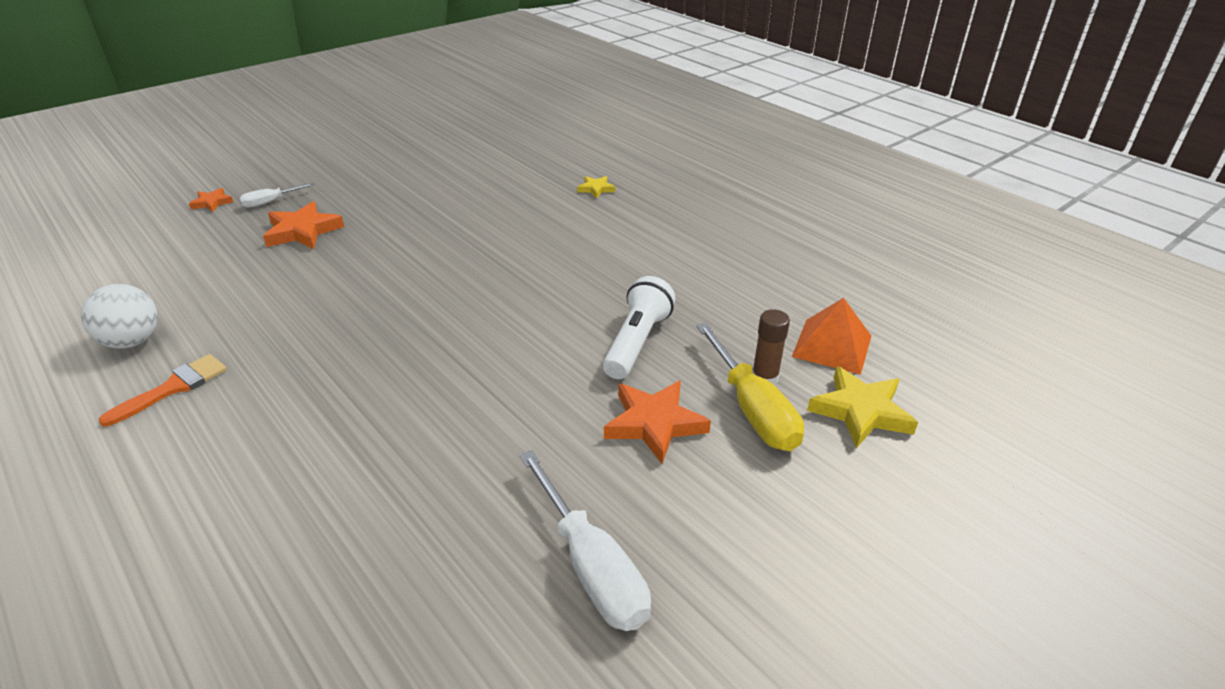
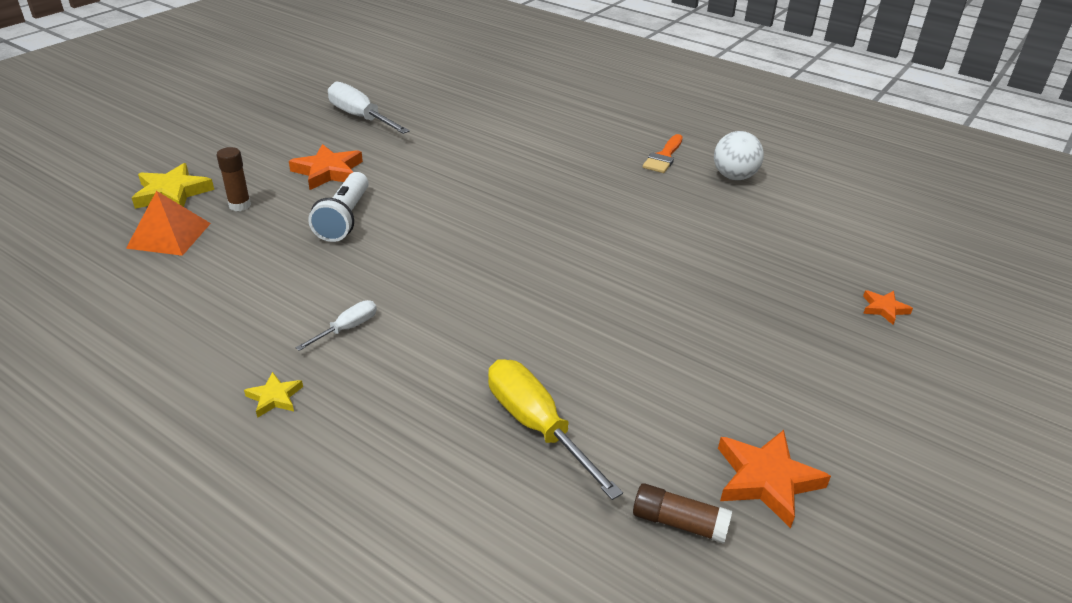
camera: 165 degrees right, 0 degrees up
white screwdriver [239,183,314,208] -> white screwdriver moved to [295,300,377,351]
orange star [263,201,344,249] -> orange star moved to [718,430,831,528]
yellow star [577,176,615,199] -> yellow star moved to [244,372,303,418]
yellow screwdriver [696,323,804,451] -> yellow screwdriver moved to [488,359,623,500]
none -> brown glue stick [633,483,732,544]

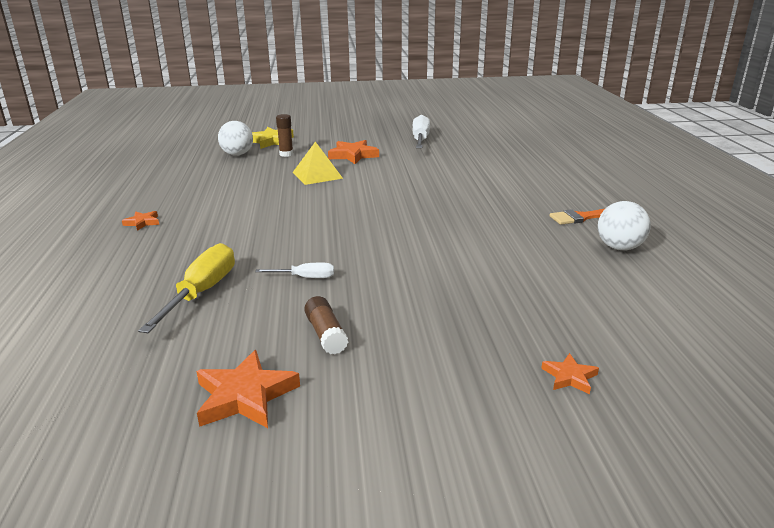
camera: 50 degrees right, 10 degrees down
orange pyramid [126,191,211,256] -> white ball [218,121,253,156]
yellow star [244,372,303,418] -> orange star [122,211,159,231]
white screwdriver [295,300,377,351] -> white screwdriver moved to [255,263,334,278]
white flashlight [308,172,369,242] -> yellow pyramid [293,142,343,185]
brown glue stick [633,483,732,544] -> brown glue stick moved to [304,296,348,354]

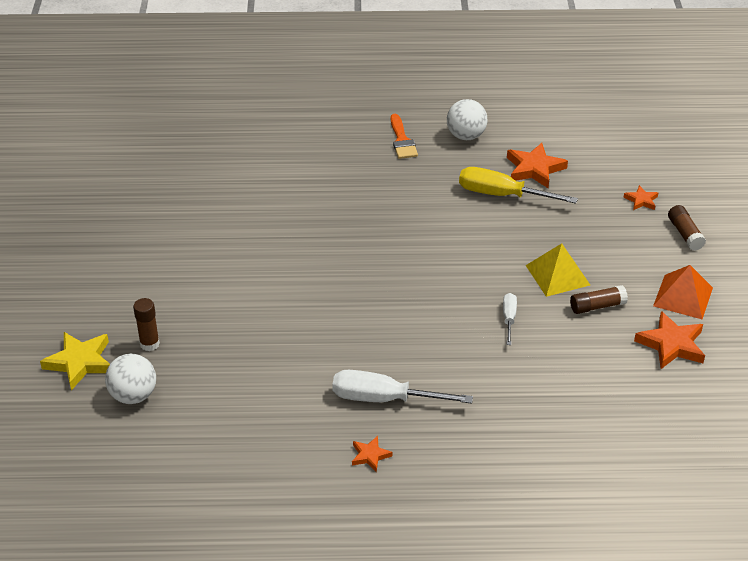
camera: 85 degrees left, 15 degrees up
yellow screwdriver [138,243,235,333] -> yellow screwdriver moved to [459,167,578,204]
yellow pyramid [293,142,343,185] -> yellow pyramid moved to [526,243,590,297]
orange star [328,140,379,164] -> orange star moved to [507,143,568,188]
white screwdriver [413,115,430,148] -> white screwdriver moved to [332,370,473,404]
none -> orange pyramid [653,265,713,319]
none -> brown glue stick [668,205,706,251]

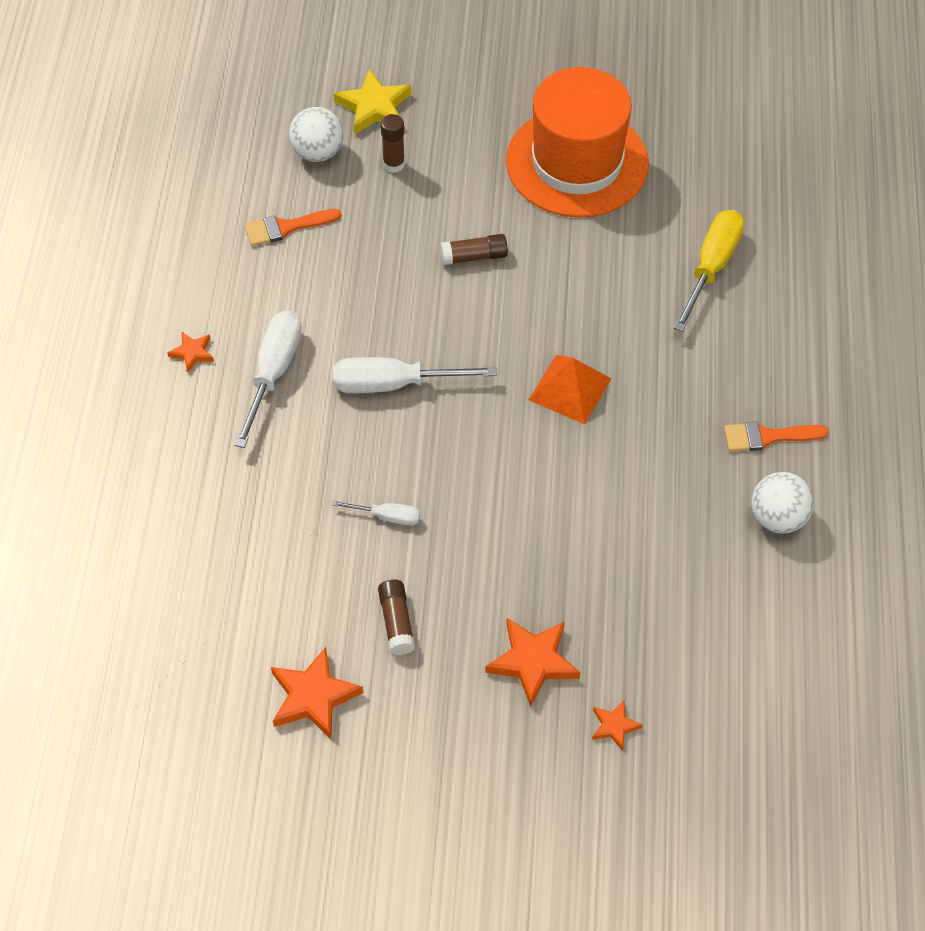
camera: 95 degrees right, 15 degrees up
yellow screwdriver [459,167,578,204] -> yellow screwdriver moved to [674,210,744,332]
orange star [507,143,568,188] -> orange star moved to [485,618,581,707]
yellow pyramid [526,243,590,297] -> none
orange pyramid [653,265,713,319] -> orange pyramid moved to [529,355,611,425]
brown glue stick [668,205,706,251] -> brown glue stick moved to [440,234,508,265]
none -> orange brush [244,209,341,246]
none -> white screwdriver [333,357,497,393]
none -> orange hat [506,67,649,218]

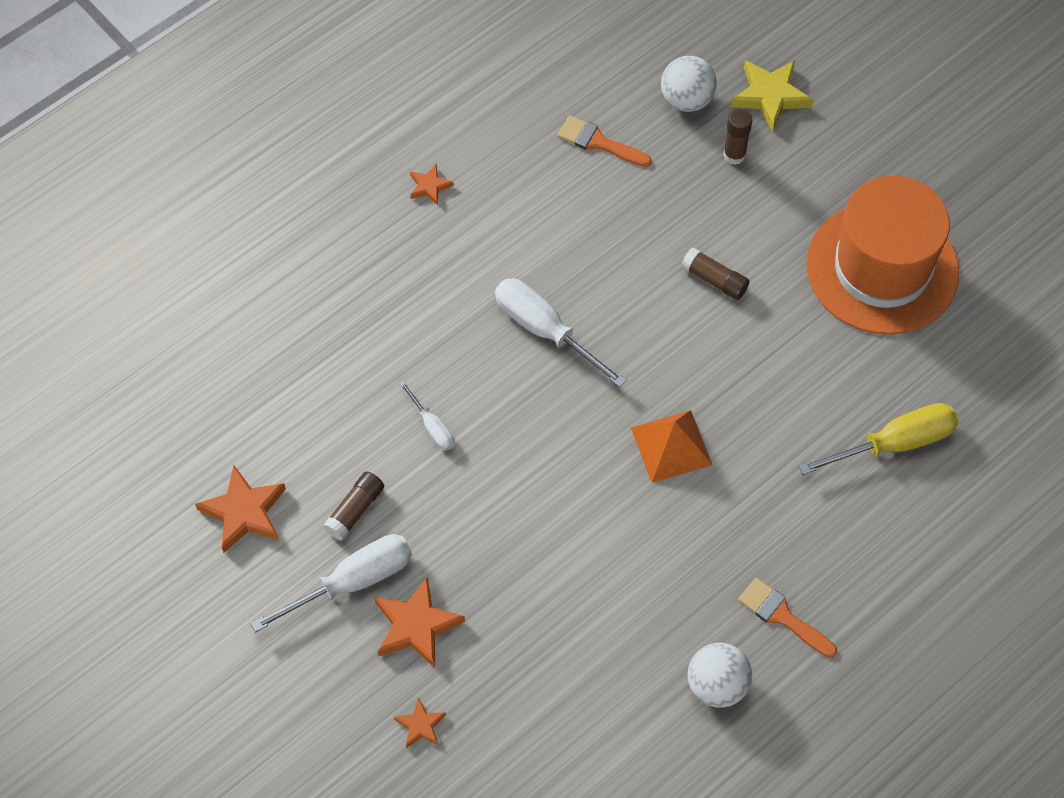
camera: 45 degrees right, 5 degrees up
white screwdriver [234,310,302,448] -> white screwdriver moved to [250,534,412,633]

